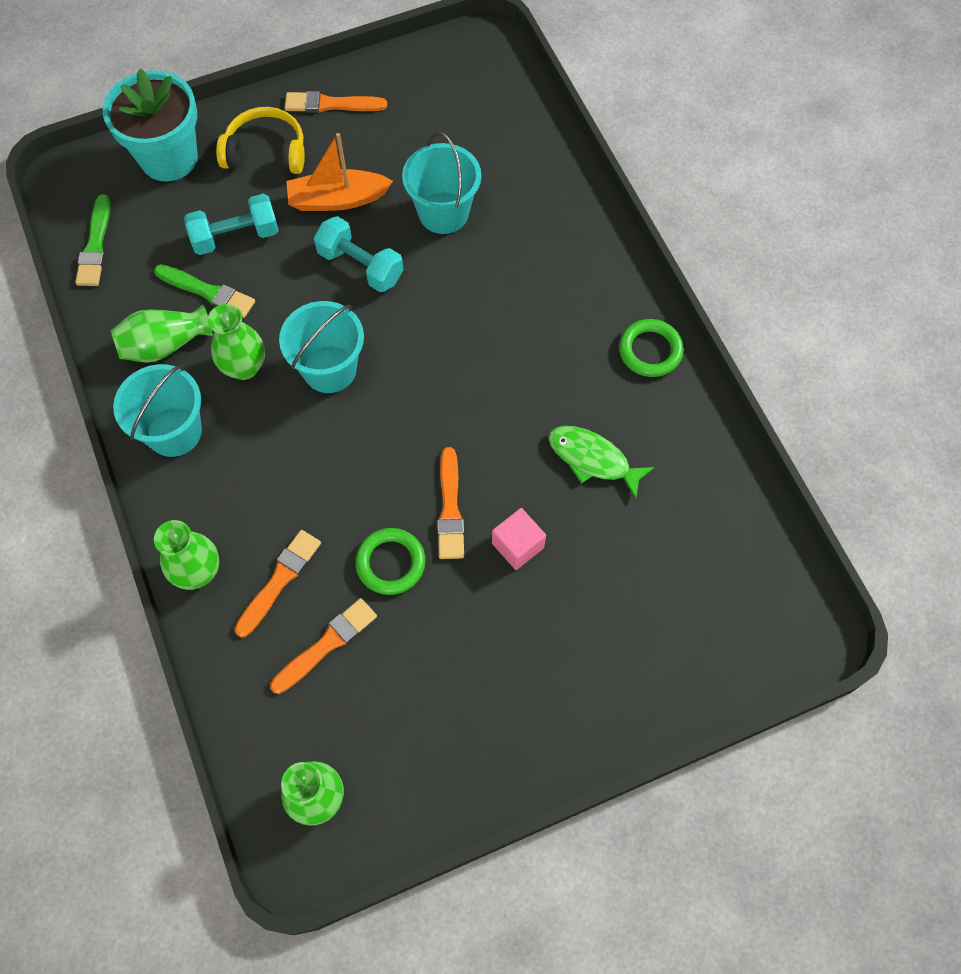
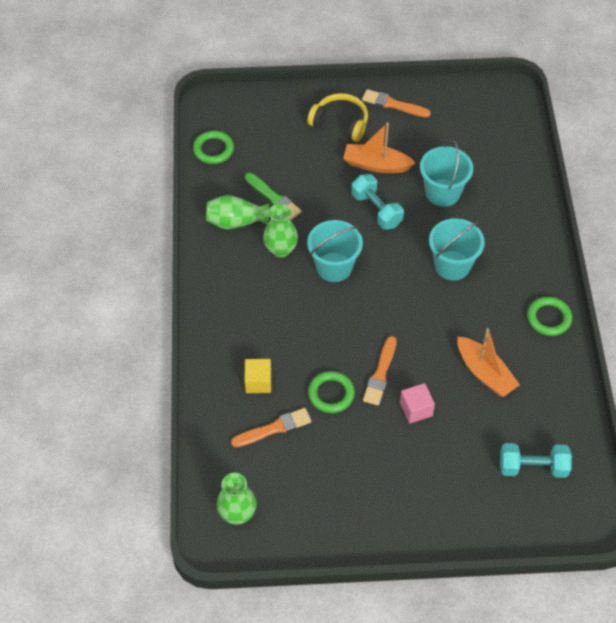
camera: 20 degrees right, 10 degrees down
green brush [75,194,111,286] -> green ring [193,131,234,164]
turquoise flower pot [103,69,198,181] -> none
turquoise bucket [113,364,202,457] -> turquoise bucket moved to [429,218,485,280]
green vase [154,520,219,590] -> none
turquoise dumbbell [184,194,279,255] -> turquoise dumbbell moved to [500,443,572,478]
orange brush [234,530,321,637] -> yellow cube [244,359,271,393]
green fish [548,426,655,499] -> orange boat [457,328,520,397]

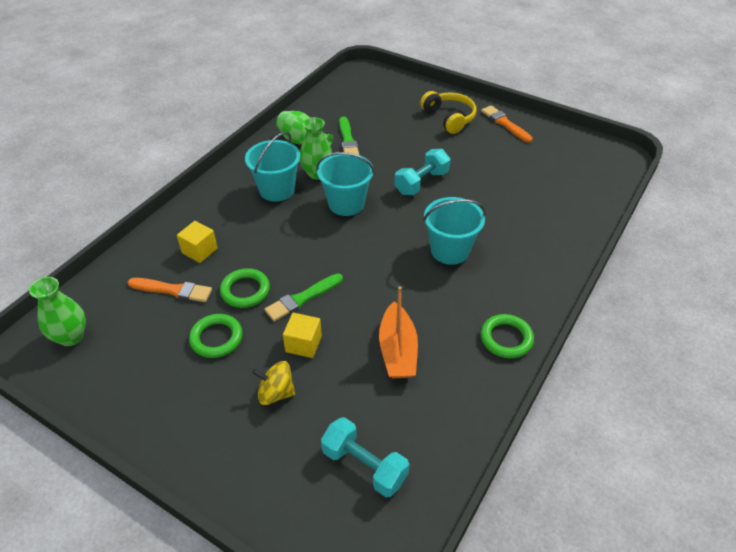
camera: 35 degrees right, 10 degrees down
green ring [193,131,234,164] -> green ring moved to [189,314,243,358]
orange boat [343,122,416,173] -> none
turquoise dumbbell [351,174,404,230] -> turquoise dumbbell turned 45 degrees clockwise [395,149,450,195]
orange brush [363,336,397,406] -> green brush [264,273,343,321]
pink cube [400,383,435,423] -> yellow cube [283,313,322,358]
turquoise bucket [420,140,473,207] -> turquoise bucket moved to [245,132,300,202]
none -> yellow spinning top [252,361,295,405]

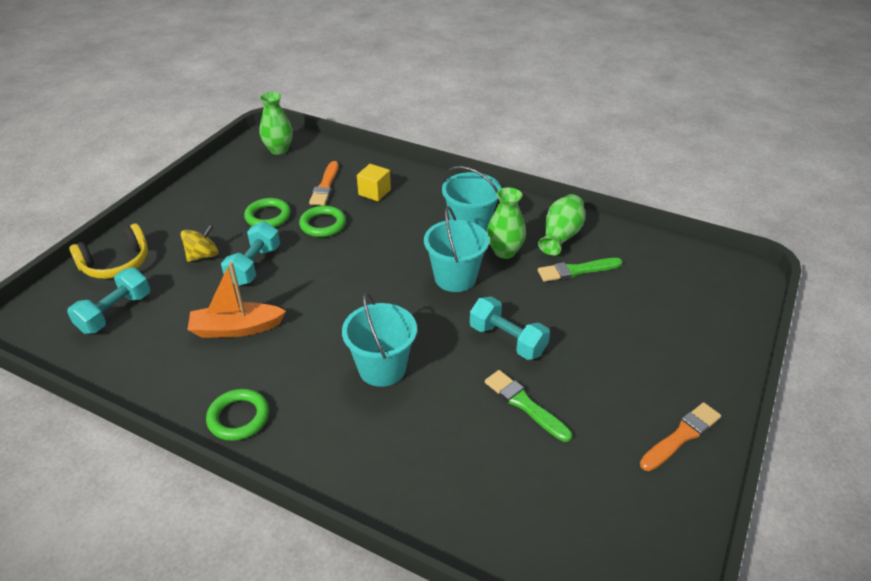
camera: 85 degrees right, 5 degrees down
yellow spinning top [252,361,295,405] -> yellow spinning top turned 45 degrees clockwise [181,224,219,262]
green brush [264,273,343,321] -> green brush moved to [485,370,572,442]
yellow cube [283,313,322,358] -> turquoise dumbbell [221,222,280,286]
yellow headphones [420,91,476,134] -> yellow headphones moved to [69,224,148,279]

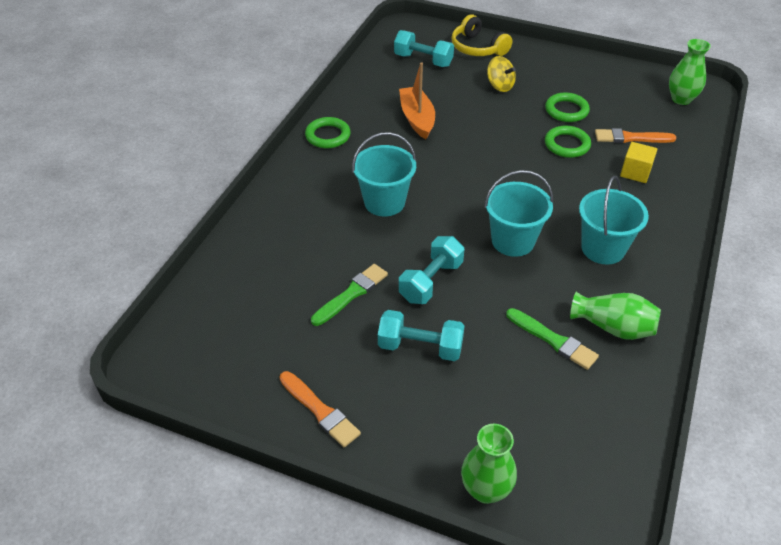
camera: 85 degrees right, 5 degrees up
turquoise dumbbell [221,222,280,286] -> turquoise dumbbell moved to [378,310,465,361]
green vase [487,187,526,259] -> green vase moved to [461,424,517,504]
green brush [538,258,623,282] -> green brush turned 150 degrees clockwise [506,308,599,370]

